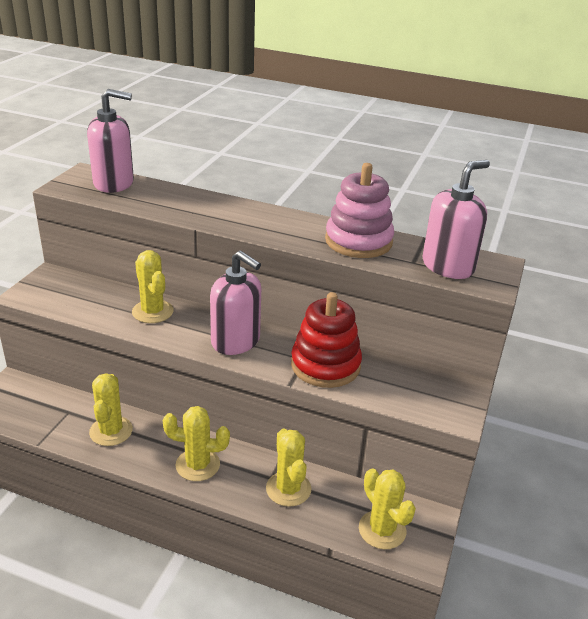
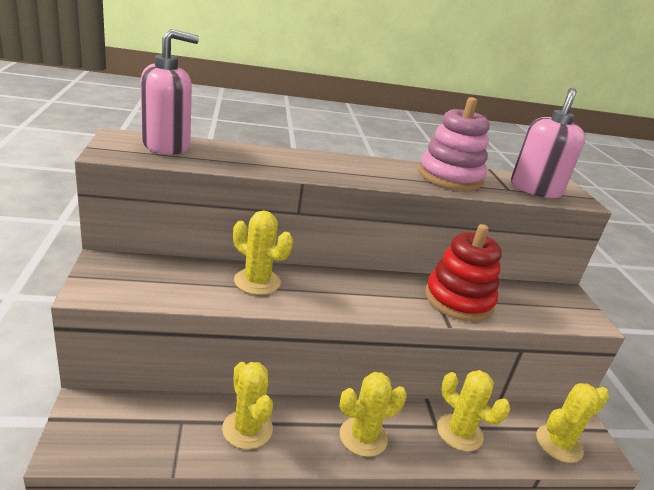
camera: 30 degrees left, 5 degrees down
pink soap dispenser [210,250,261,355] -> none
yellow cactus [359,468,416,549] -> yellow cactus turned 60 degrees counterclockwise [536,383,609,463]

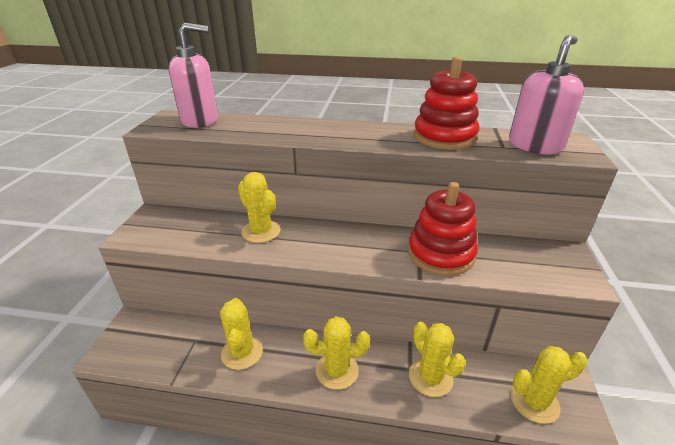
camera: 20 degrees right, 5 degrees up
pink stacking toy [419,97,490,191] -> red stacking toy [414,57,479,150]

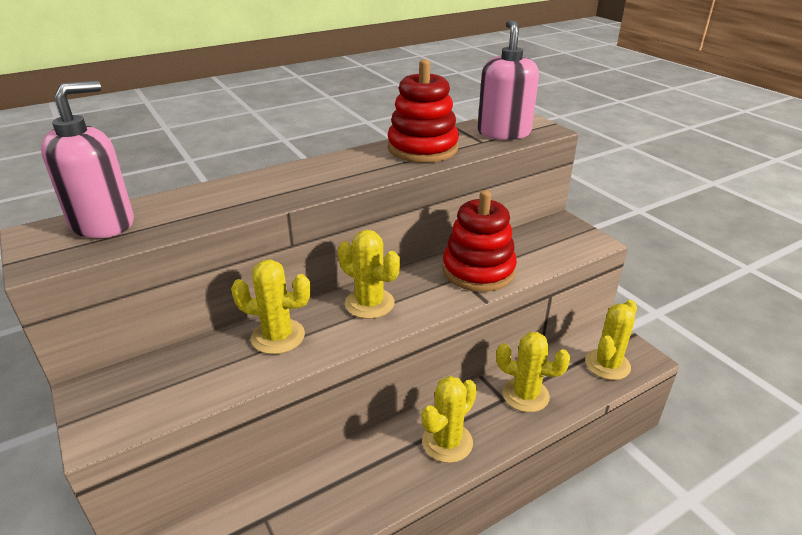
camera: 40 degrees left, 0 degrees up
yellow cactus [220,298,263,370] -> yellow cactus moved to [338,230,400,319]

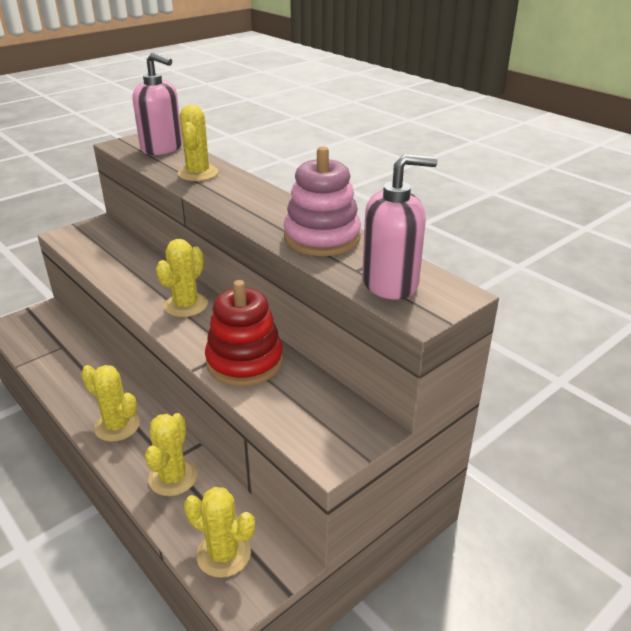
camera: 80 degrees right, 0 degrees up
yellow cactus [231,260,311,354] -> yellow cactus moved to [178,105,218,181]
red stacking toy [388,59,459,163] -> pink stacking toy [284,146,361,256]

